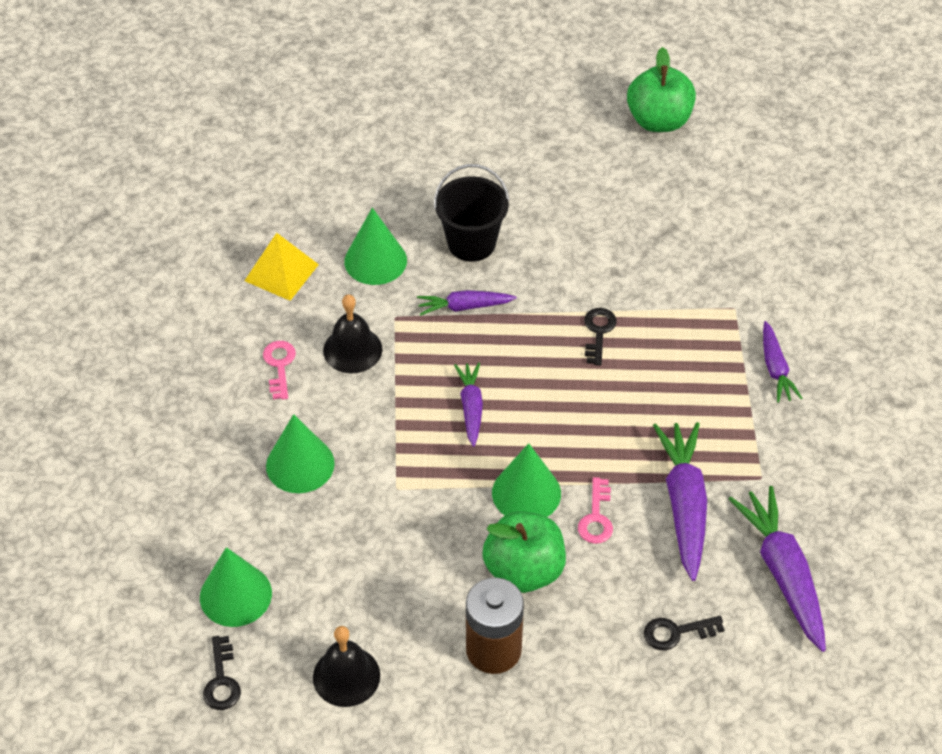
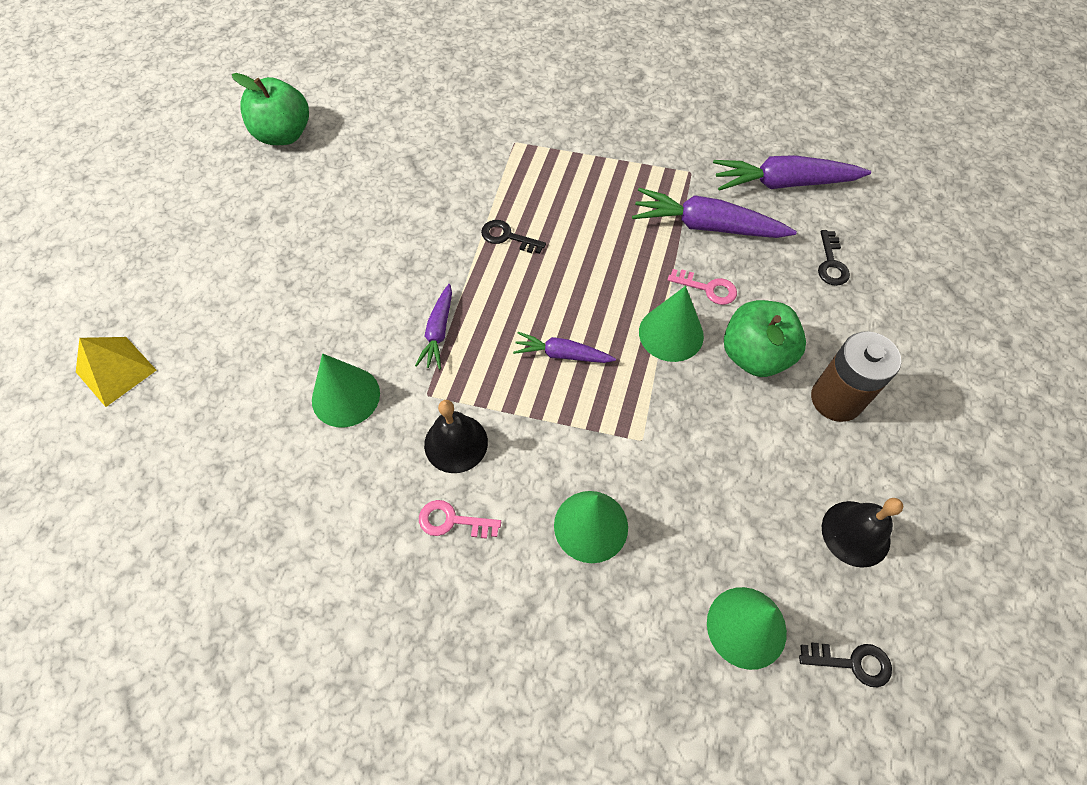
camera: 75 degrees left, 10 degrees up
yellow pyramid [244,233,319,301] -> yellow pyramid moved to [76,337,157,407]
black bucket [434,164,509,262] -> none
purple carrot [763,321,803,403] -> none

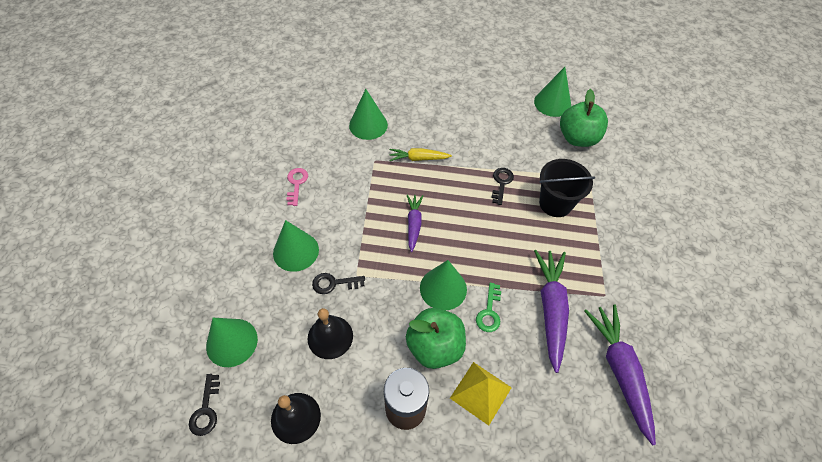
camera: 80 degrees right, 5 degrees down
yellow pyramid [76,337,157,407] -> yellow pyramid moved to [450,362,512,426]
green apple [232,73,309,145] -> green apple moved to [560,89,608,147]
purple carrot [415,284,452,369] -> yellow carrot [389,148,452,161]
black bell [424,400,488,473] -> black bell moved to [308,308,353,359]
pink key [668,269,737,305] -> green key [476,283,501,332]
black key [818,230,850,286] -> black key moved to [312,273,365,294]
none -> green cone [534,67,571,117]
none -> black bucket [539,159,595,217]

